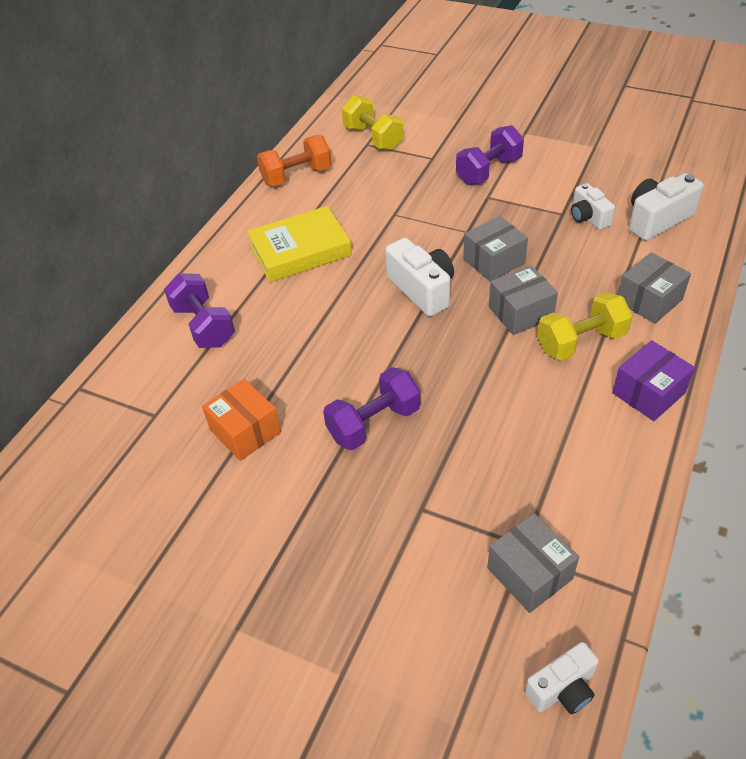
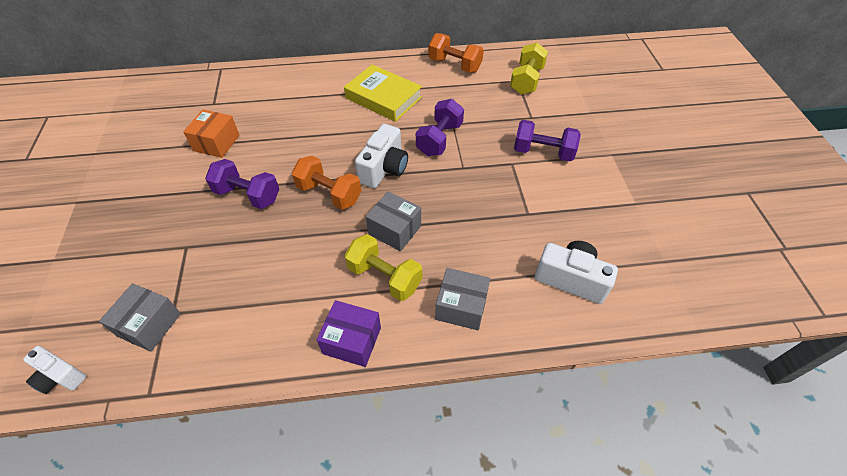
camera: 55 degrees right, 5 degrees up
purple dumbbell [164,273,235,348] -> purple dumbbell moved to [416,99,464,156]
grey box [463,216,528,282] -> none
white camera [571,183,615,230] -> none
none -> orange dumbbell [292,156,361,210]

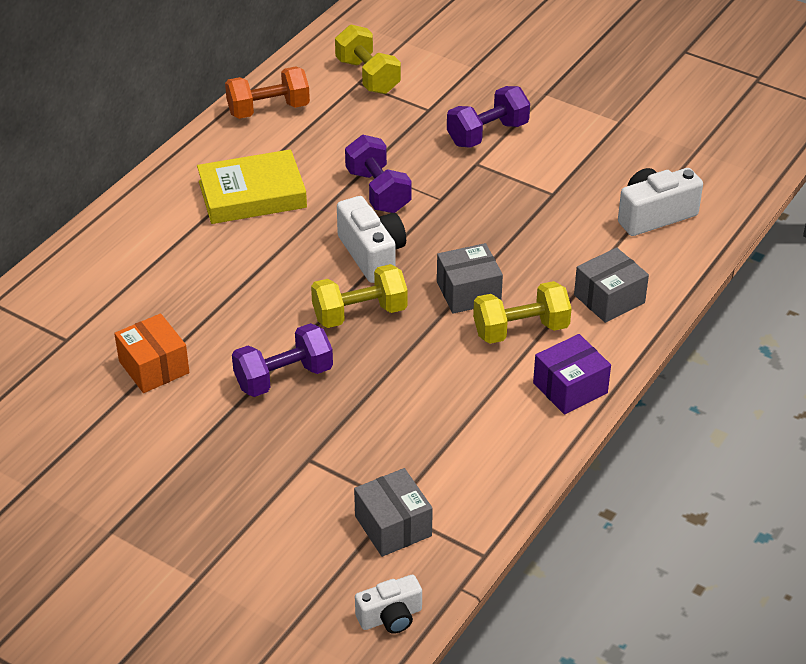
camera: 50 degrees left, 10 degrees down
orange dumbbell [292,156,361,210] -> yellow dumbbell [311,264,408,328]

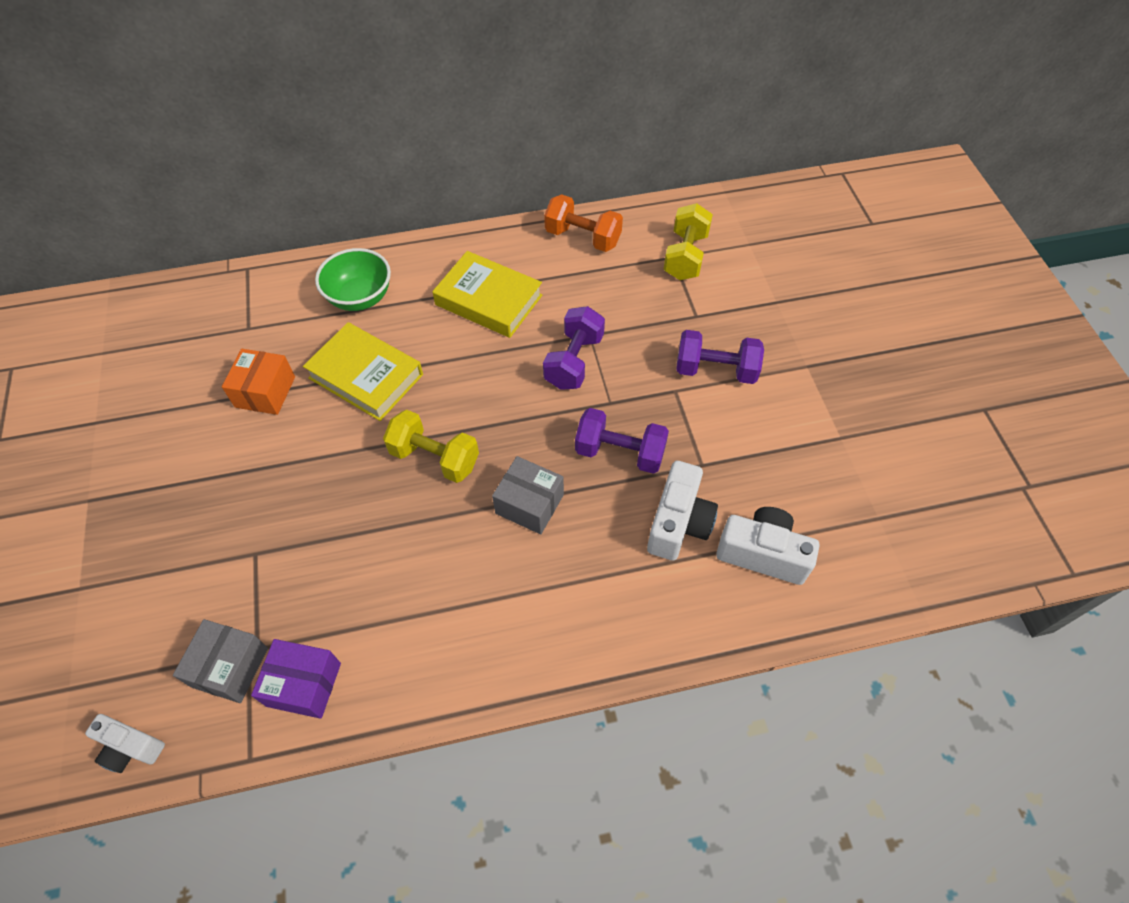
camera: 45 degrees right, 15 degrees up
purple dumbbell [232,323,333,397] -> purple dumbbell moved to [575,408,669,474]
white camera [337,196,406,283] -> white camera moved to [647,461,718,561]
yellow dumbbell [473,281,572,344] -> none
purple box [533,334,611,414] -> purple box moved to [251,639,341,719]
grey box [574,247,649,323] -> none
none -> yellow book [303,322,423,421]
none -> green bowl [315,248,391,311]

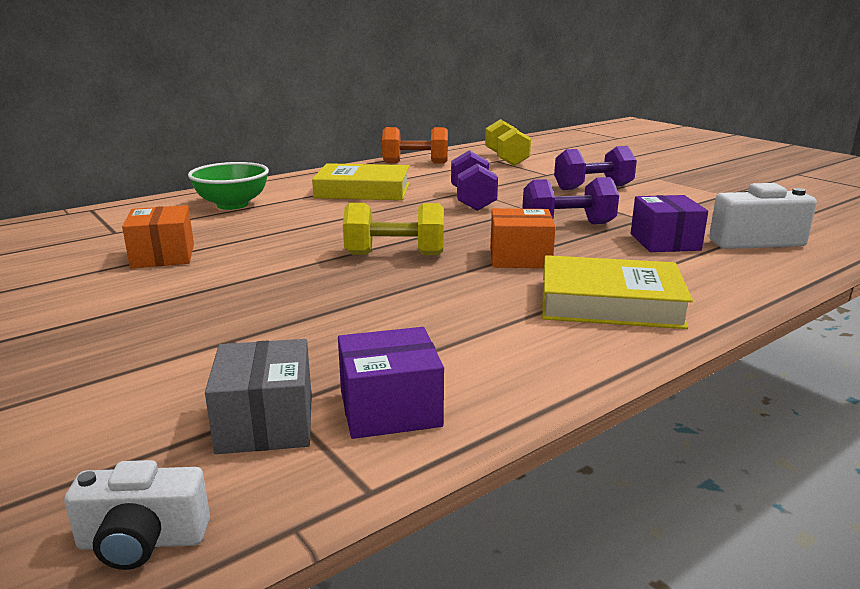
camera: 25 degrees left, 35 degrees down
yellow book [303,322,423,421] -> yellow book moved to [542,255,693,329]
grey box [492,456,564,534] -> orange box [490,208,556,268]
white camera [647,461,718,561] -> purple box [631,195,708,252]

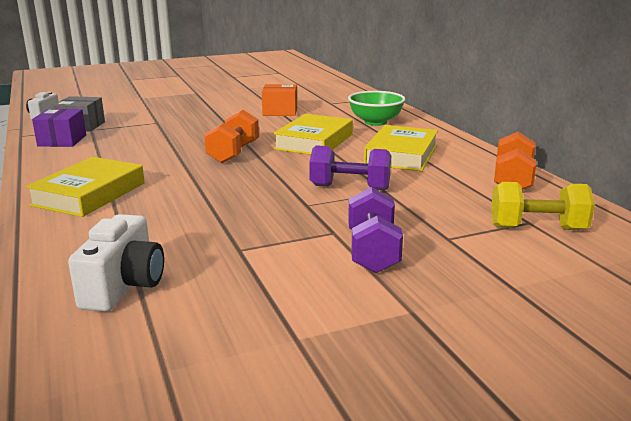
camera: 105 degrees right, 0 degrees up
yellow dumbbell [343,203,444,255] -> orange dumbbell [204,110,259,163]
orange box [490,208,556,268] -> none
purple dumbbell [522,177,619,224] -> none
purple box [631,195,708,252] -> none
none -> yellow book [273,114,353,155]

